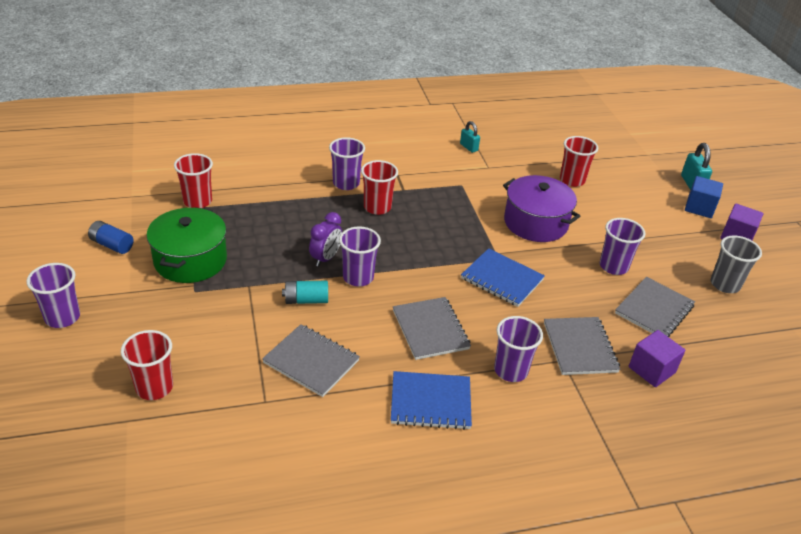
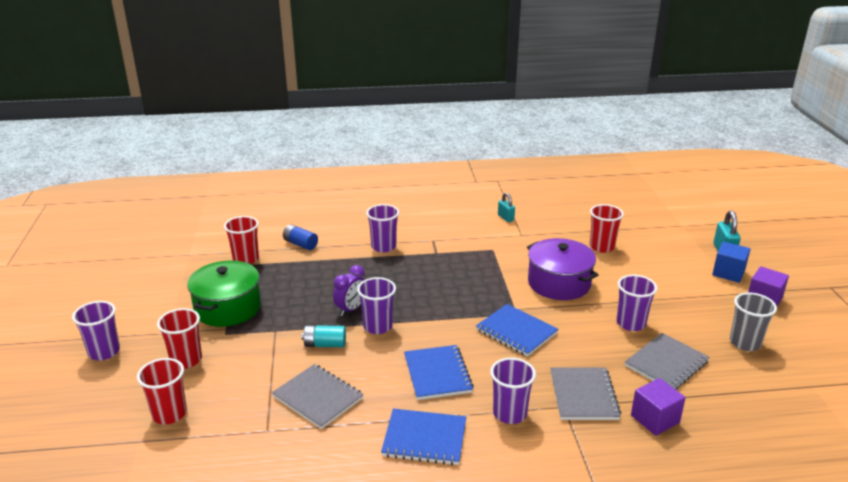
camera: 10 degrees right, 10 degrees down
blue battery [88,221,133,254] -> blue battery moved to [283,224,318,250]
red cup [361,160,398,215] -> red cup moved to [157,308,202,369]
grey notebook [393,297,471,360] -> blue notebook [404,345,474,400]

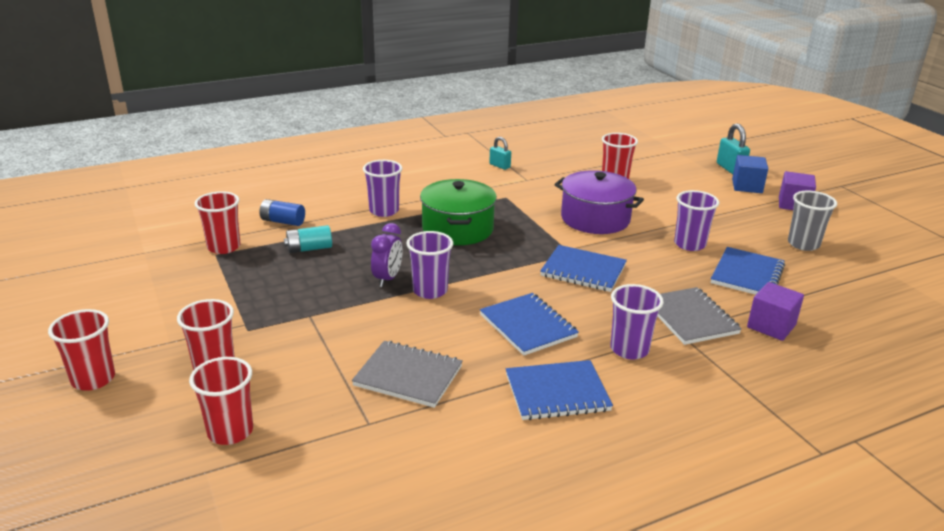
camera: 20 degrees left, 0 degrees up
purple cup [72,301,120,360] -> red cup [48,309,115,391]
green pot [187,261,261,327] -> green pot moved to [420,179,497,245]
turquoise battery [302,325,346,347] -> turquoise battery moved to [284,225,332,253]
grey notebook [625,333,709,390] -> blue notebook [711,247,785,295]

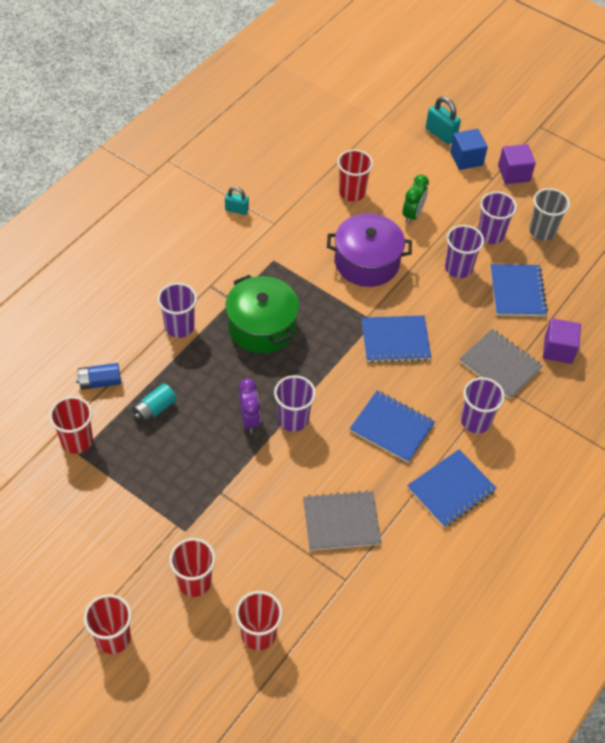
camera: 30 degrees left, 25 degrees up
none -> green clock [403,175,429,224]
none -> purple cup [478,191,517,244]

